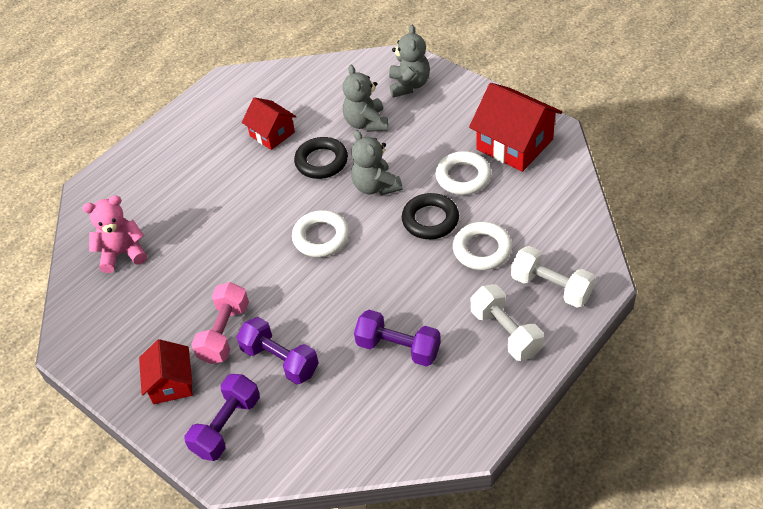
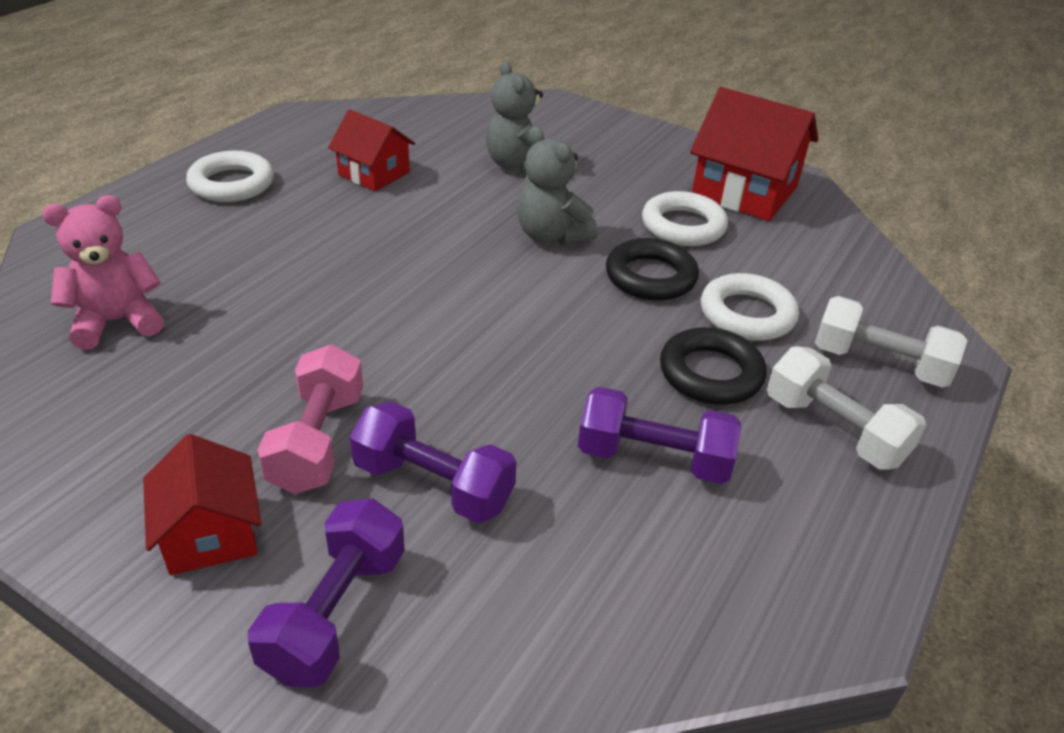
camera: 15 degrees left, 10 degrees down
white ring [292,210,349,257] -> white ring moved to [186,151,274,202]
black ring [294,137,348,179] -> black ring moved to [660,327,767,405]
grey teddy bear [389,25,430,98] -> none

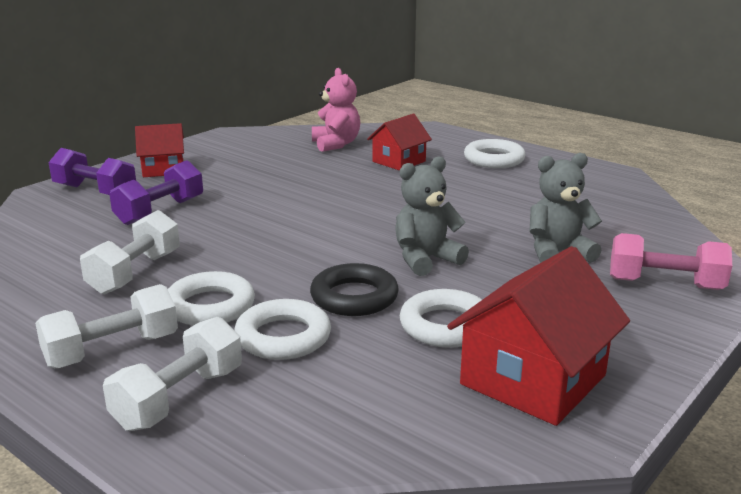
camera: 100 degrees right, 15 degrees down
pink dumbbell [257,344,363,494] -> pink dumbbell moved to [610,233,732,290]
red house [328,109,415,191] -> red house moved to [367,114,432,171]
purple dumbbell [578,387,742,484] -> white dumbbell [80,210,180,295]
black ring [660,327,767,405] -> white ring [168,271,255,326]

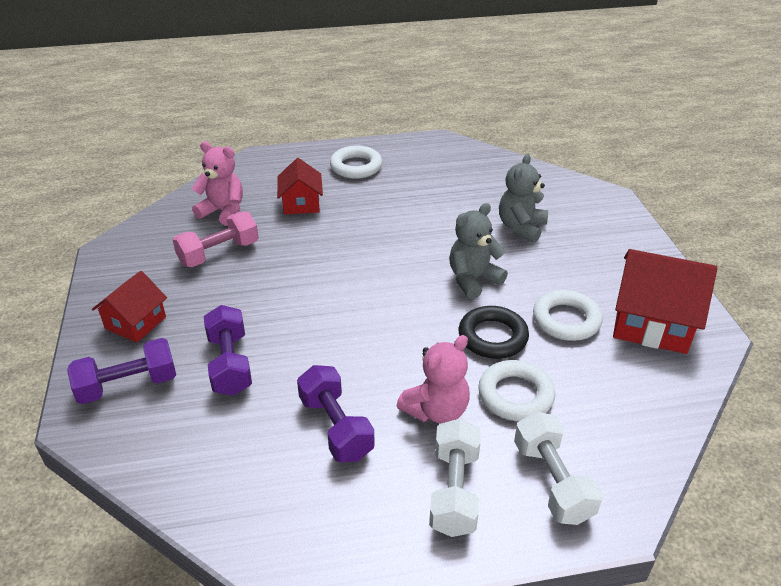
camera: 50 degrees left, 15 degrees up
white dumbbell [80,210,180,295] -> purple dumbbell [297,365,375,462]
white ring [168,271,255,326] -> pink teddy bear [397,335,470,423]
grey teddy bear [395,156,469,276] -> grey teddy bear turned 45 degrees clockwise [449,203,508,299]
red house [447,246,630,426] -> red house turned 60 degrees counterclockwise [613,249,717,354]
pink dumbbell [610,233,732,290] -> pink dumbbell moved to [173,211,259,267]

